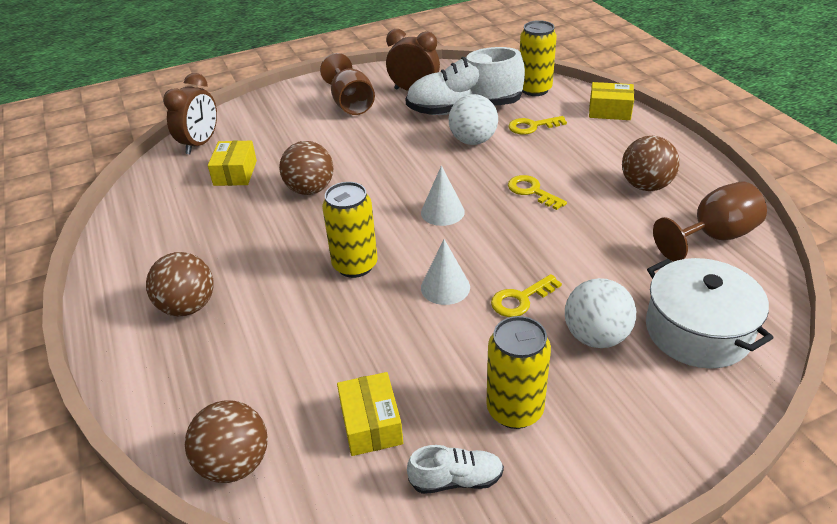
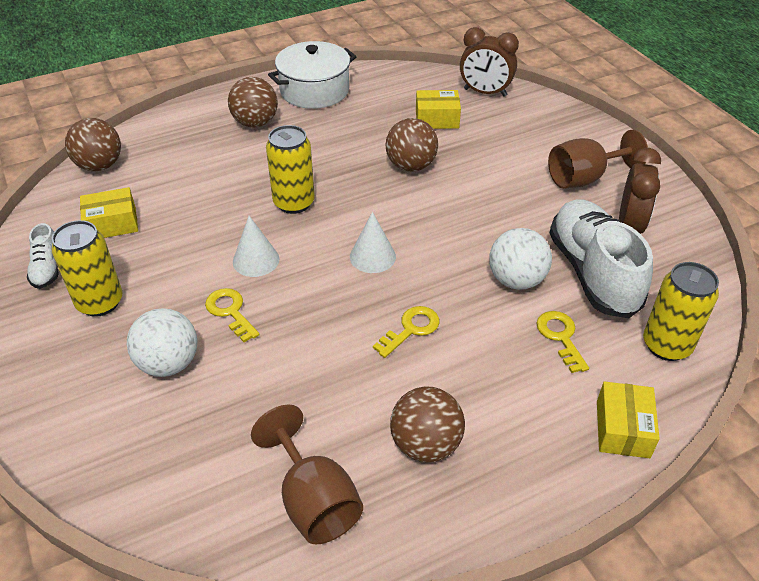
camera: 85 degrees right, 5 degrees up
white pot [646,258,773,369] -> white pot moved to [268,41,357,109]

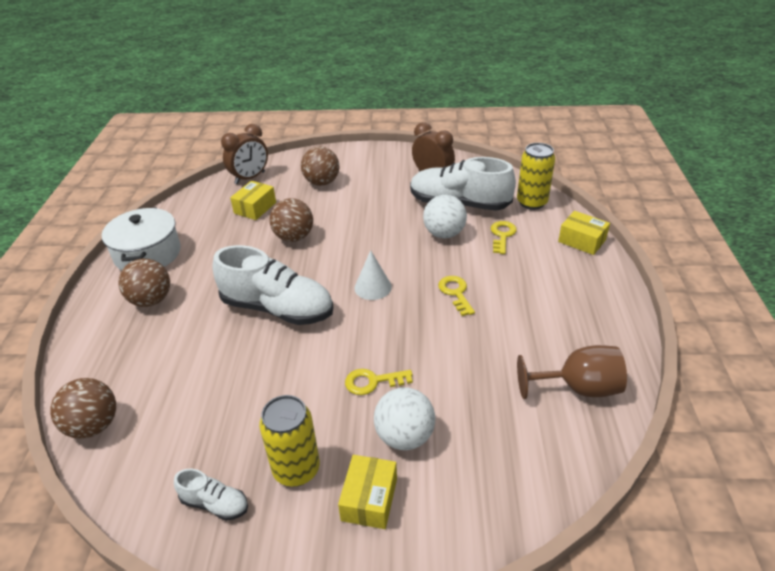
camera: 60 degrees left, 5 degrees down
yellow box [80,187,138,238] -> yellow box moved to [338,455,397,529]
white cone [233,216,280,277] -> none
yellow can [266,125,315,214] -> white shoe [212,245,333,325]
brown ball [390,386,465,462] -> brown ball moved to [301,147,340,186]
yellow key [536,311,589,373] -> yellow key turned 90 degrees clockwise [491,221,517,254]
brown goblet [548,130,648,189] -> none

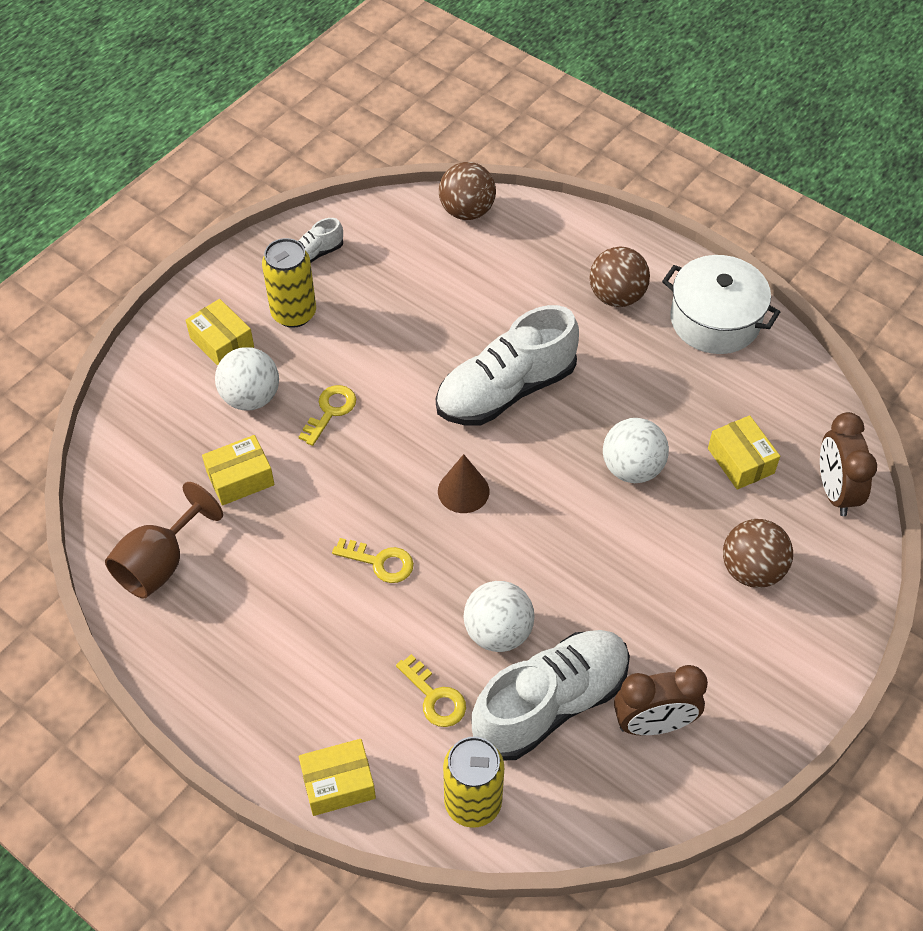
camera: 125 degrees right, 15 degrees up
brown ball [270,198,313,242] -> white ball [603,418,669,483]
white cone [354,250,392,300] -> brown cone [438,454,489,513]
none -> yellow box [202,435,275,506]

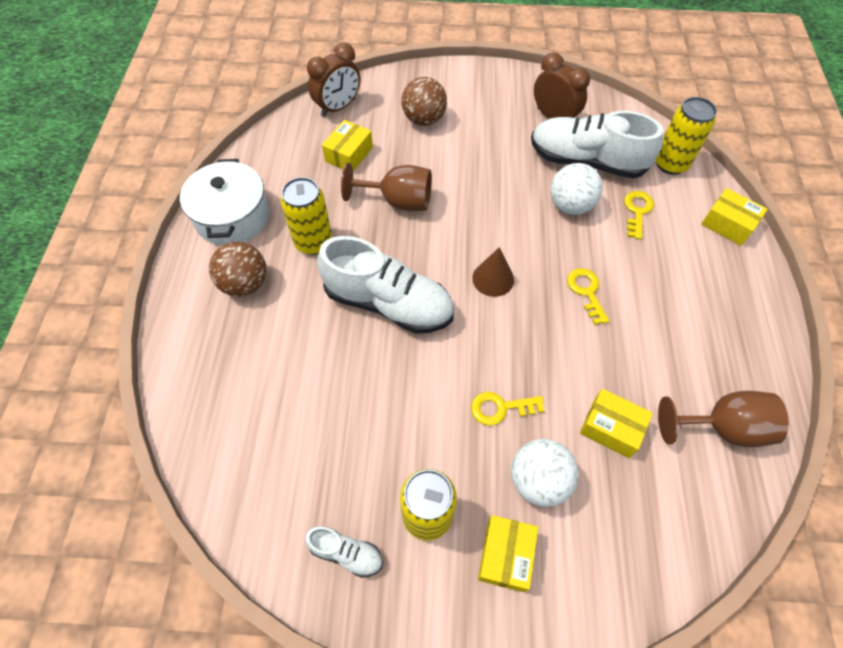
camera: 125 degrees left, 5 degrees up
brown ball [439,162,496,220] -> none
white ball [603,418,669,483] -> brown goblet [341,163,432,211]
none -> yellow can [280,177,332,255]

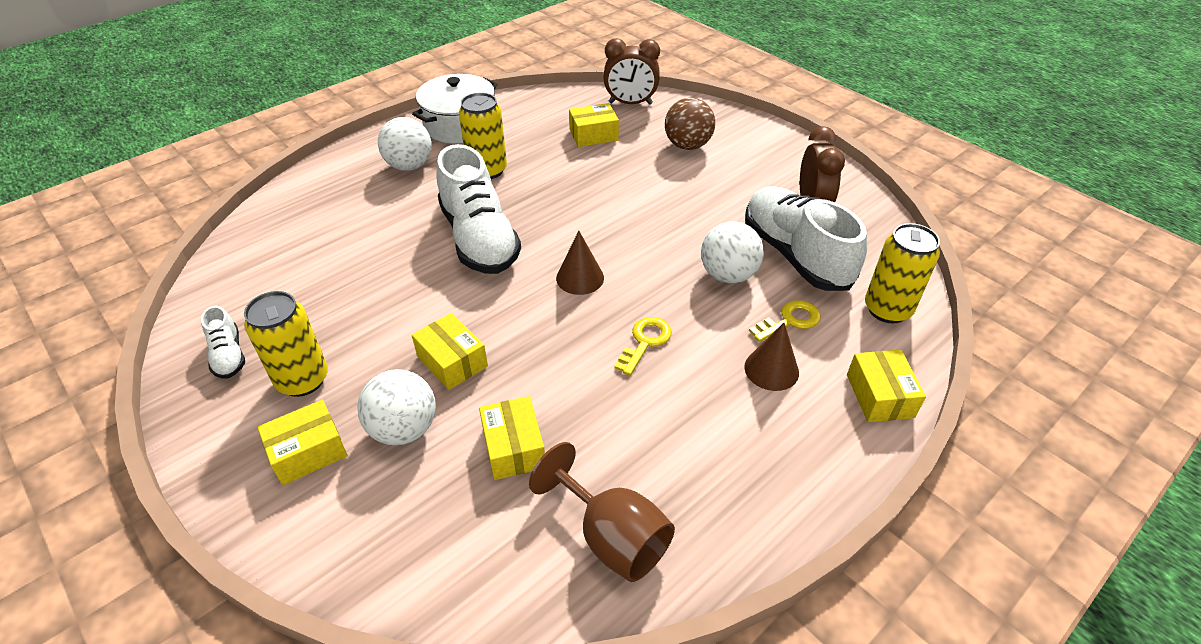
camera: 45 degrees right, 15 degrees down
brown ball [209,242,267,297] -> white ball [378,117,432,171]
brown goblet [341,163,432,211] -> none
yellow key [471,392,544,426] -> yellow box [412,313,488,390]
none -> brown cone [744,322,799,391]

